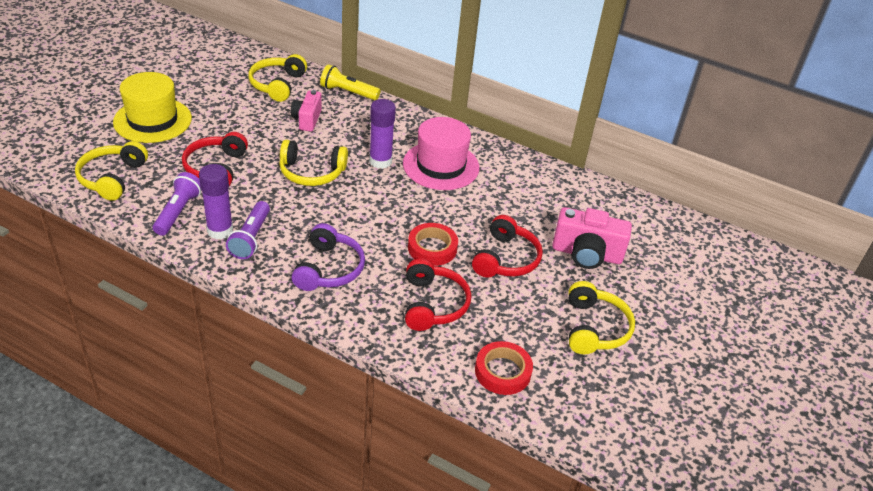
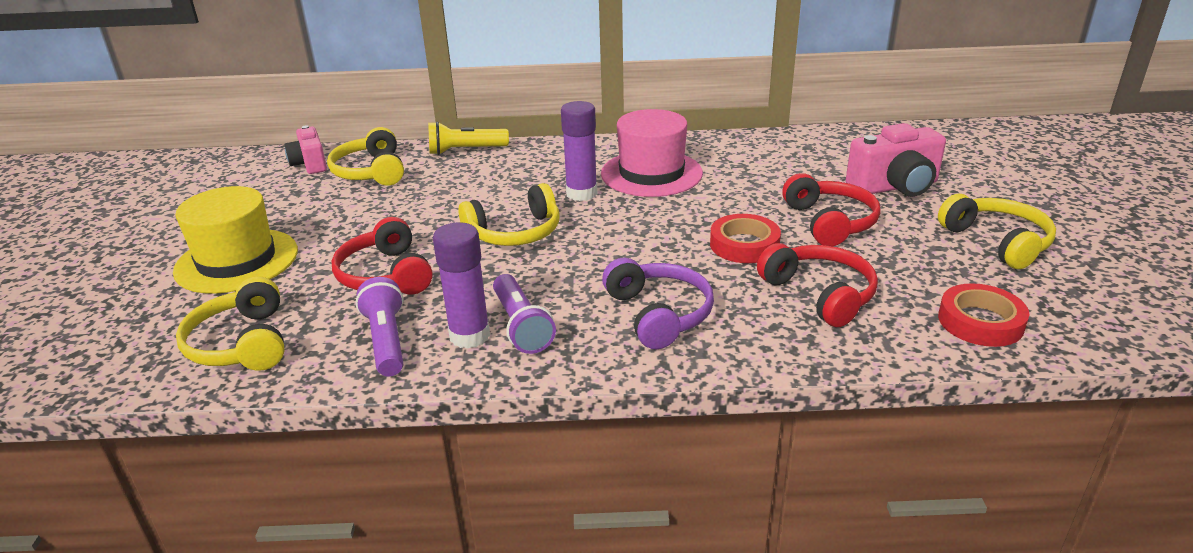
camera: 25 degrees left, 10 degrees down
pink camera [291,90,322,132] -> pink camera moved to [284,125,327,174]

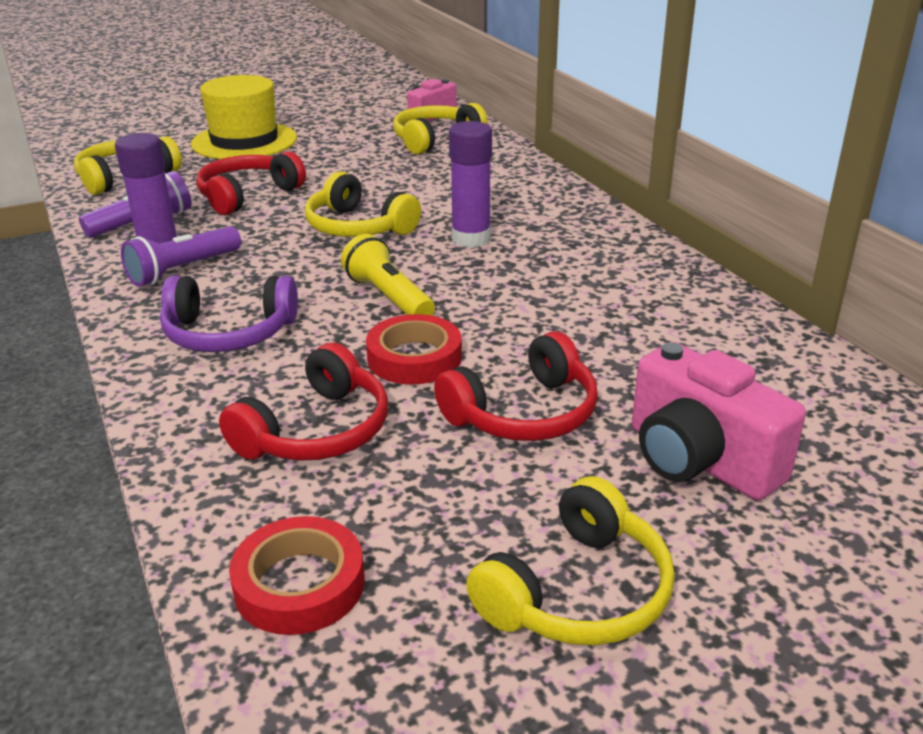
camera: 65 degrees right, 0 degrees up
yellow flashlight [428,121,509,155] -> yellow flashlight moved to [341,234,435,316]
pink hat [601,109,703,197] -> none
purple headphones [602,258,714,349] -> purple headphones turned 45 degrees clockwise [160,276,298,352]

